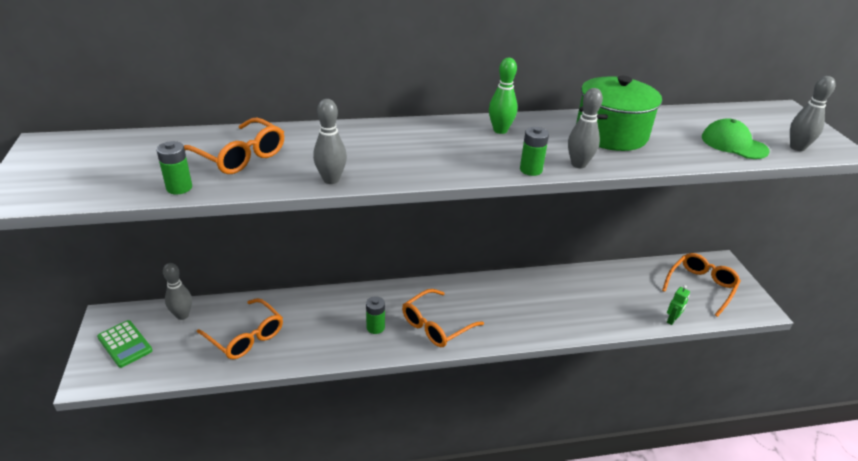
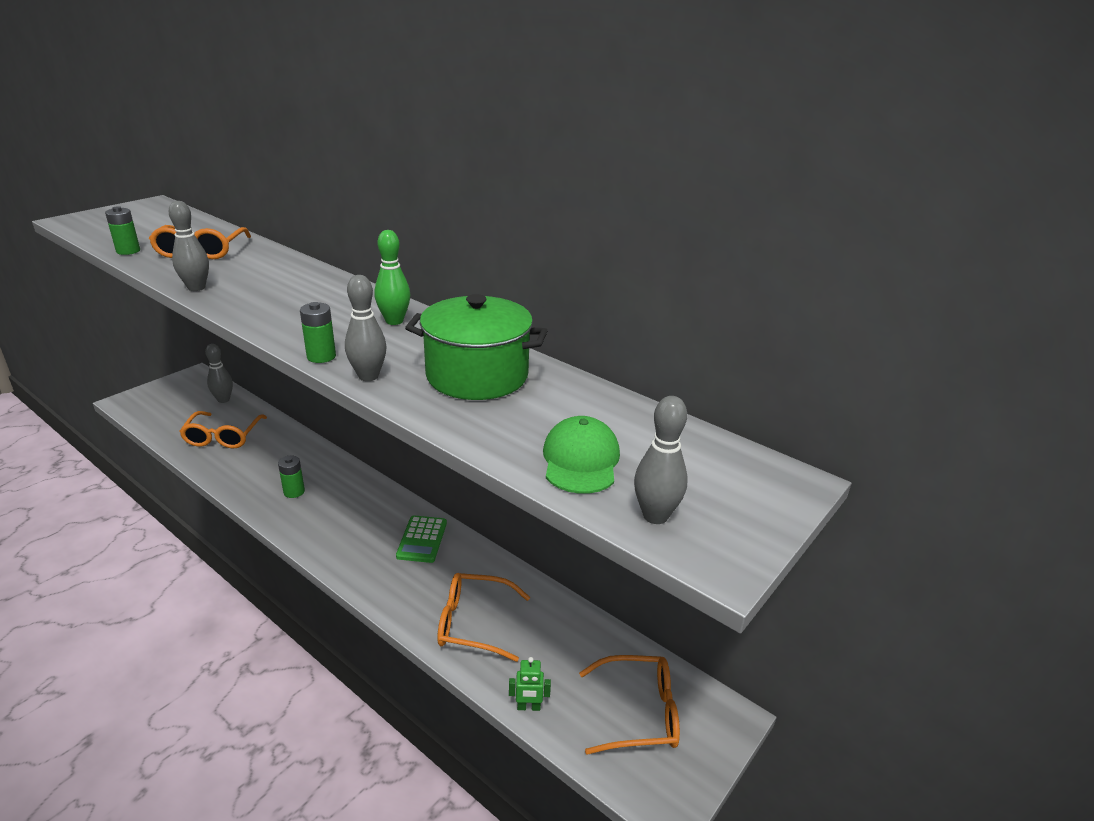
camera: 50 degrees right, 5 degrees down
green calculator [97,320,153,368] -> green calculator moved to [396,515,447,563]
orange glasses [402,289,484,347] -> orange glasses moved to [437,573,530,662]

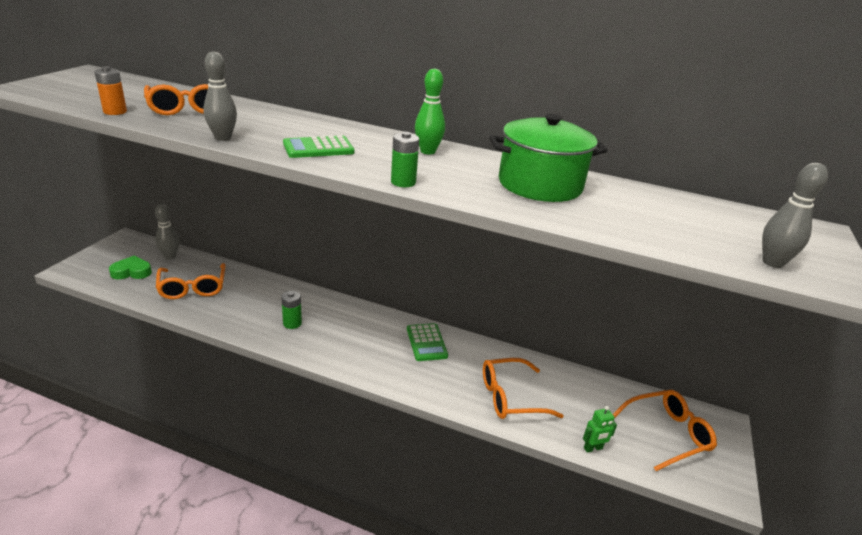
camera: 20 degrees left, 0 degrees up
green battery [105,206,140,255] -> orange battery [94,66,127,115]
grey bowling pin [345,275,387,381] -> none
green cap [543,416,620,494] -> none
none -> green heart [109,255,152,279]
none -> green calculator [283,135,354,158]

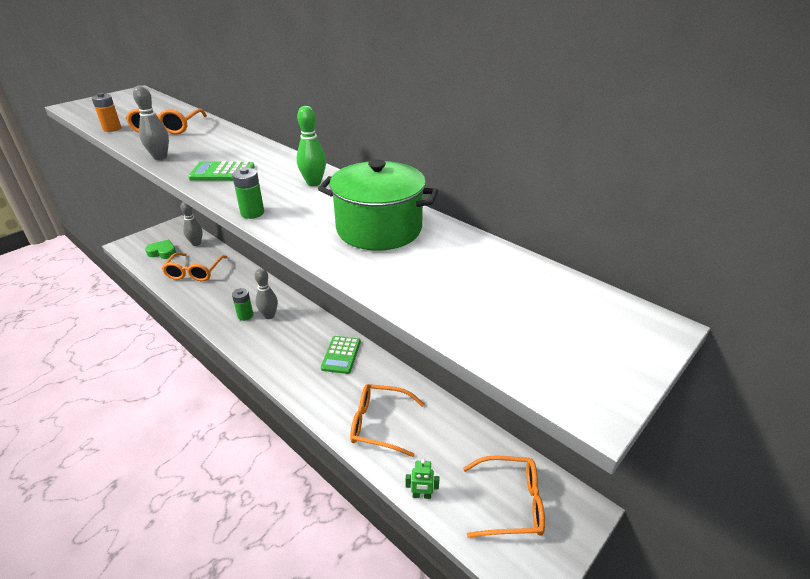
camera: 25 degrees right, 5 degrees up
grey bowling pin [762,163,828,268] -> grey bowling pin moved to [255,268,278,319]

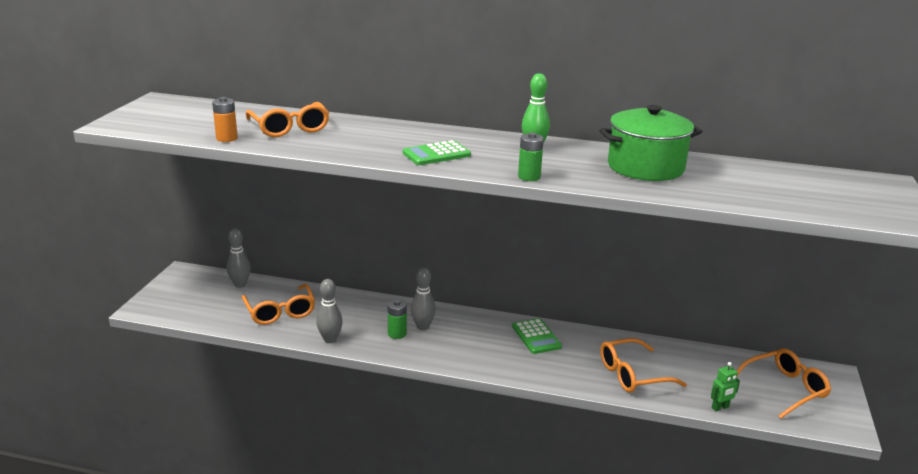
camera: 30 degrees left, 10 degrees down
grey bowling pin [133,85,169,160] -> grey bowling pin moved to [316,279,343,343]
green heart [145,240,176,259] -> none

